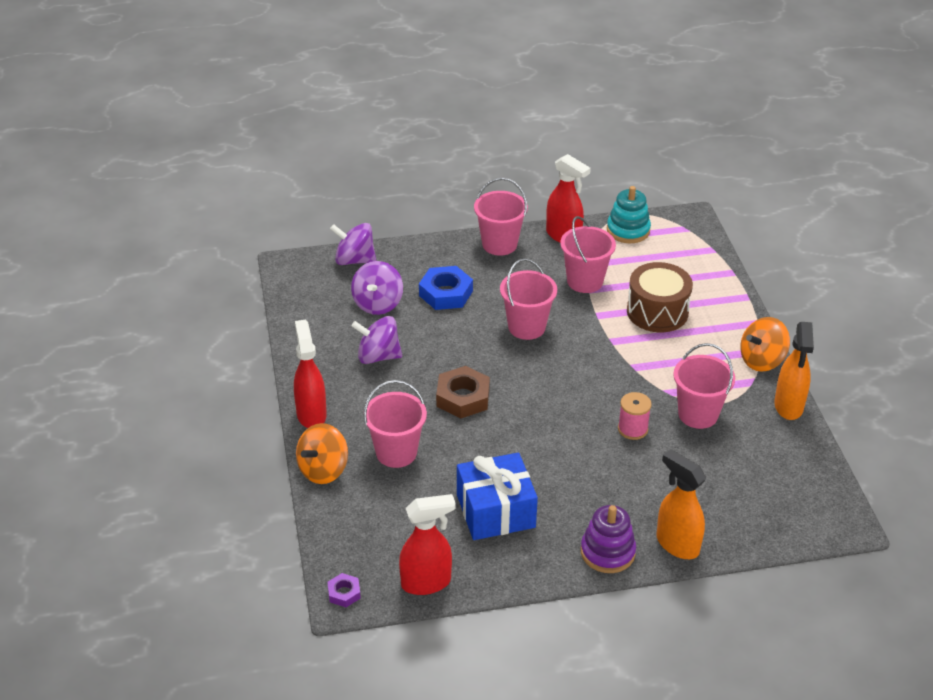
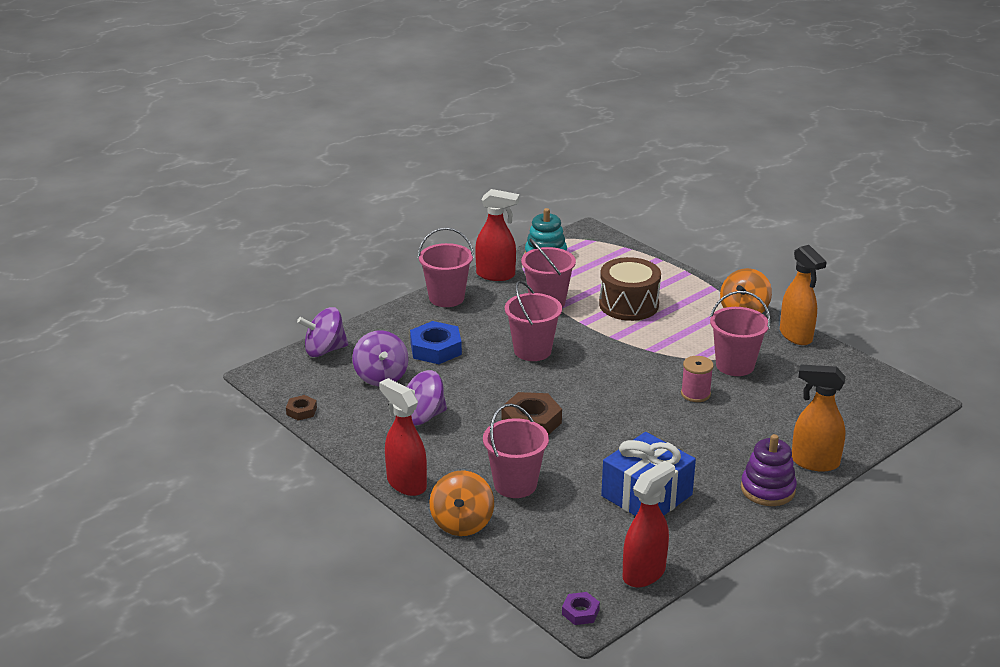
camera: 30 degrees left, 10 degrees down
none -> brown nut [286,395,317,421]

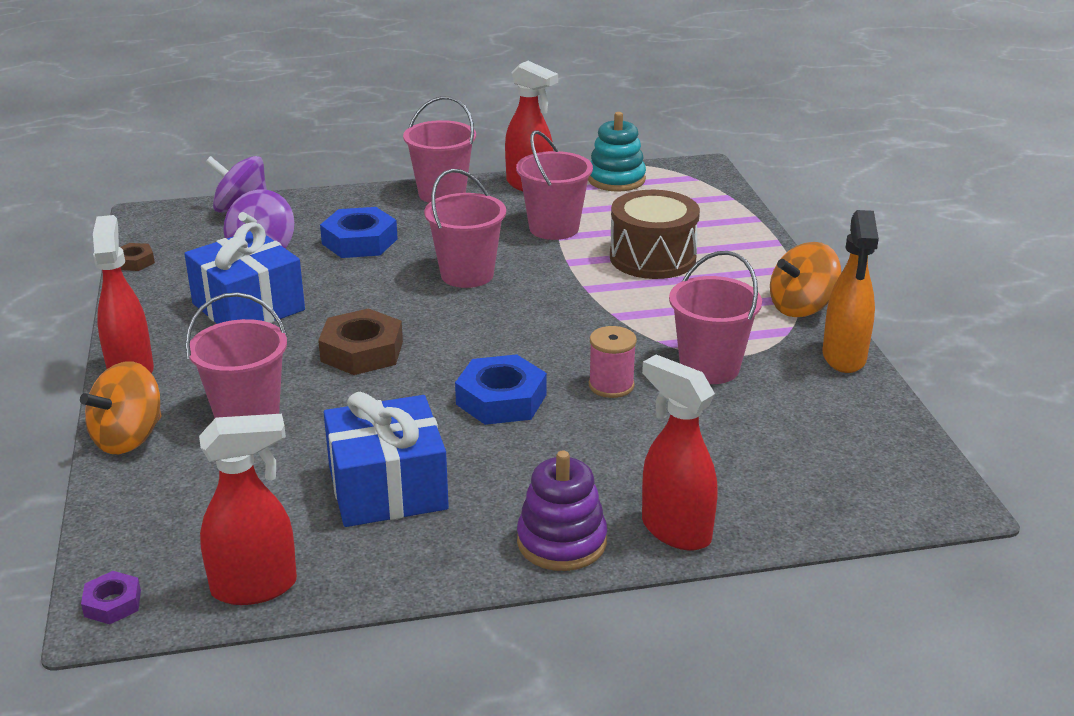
camera: 30 degrees right, 0 degrees up
purple spinning top [403,370,447,425] -> blue gift [184,222,305,324]
orange spray bottle [792,364,846,472] -> red spray bottle [642,355,718,550]
none -> blue nut [455,354,547,425]

